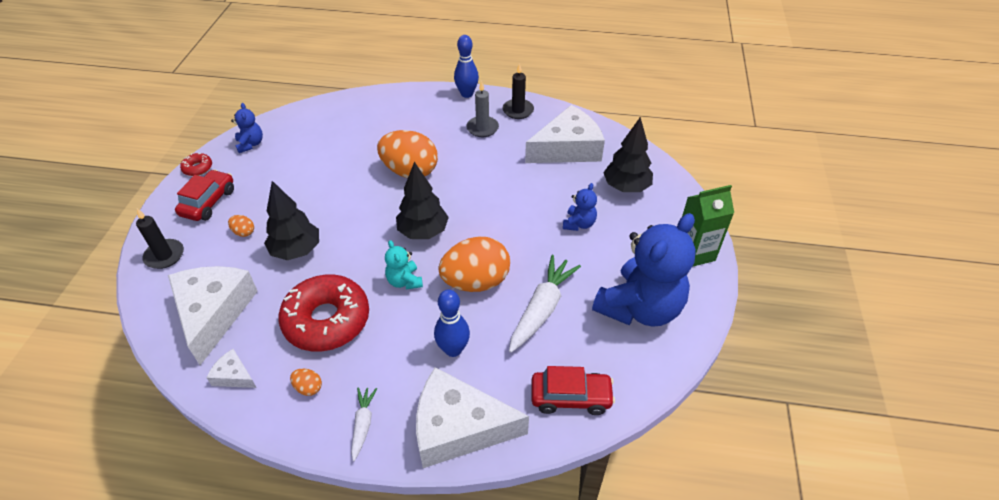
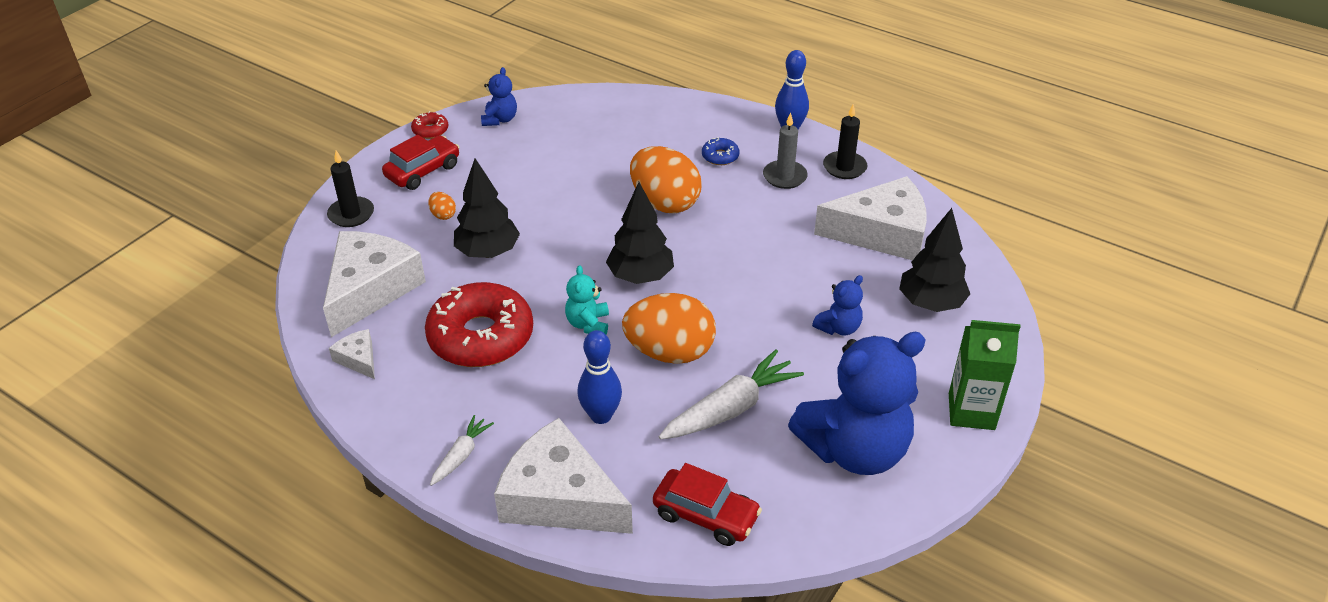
camera: 25 degrees right, 5 degrees down
orange egg [290,369,322,396] -> none
none -> blue donut [702,137,739,165]

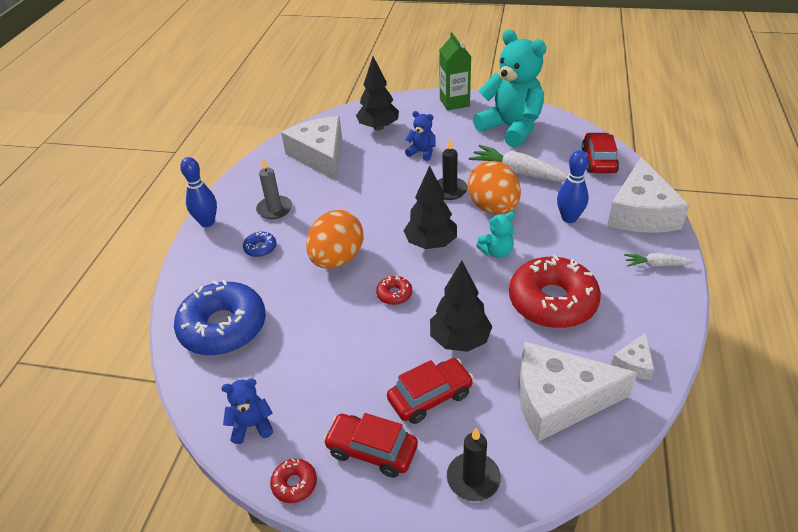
camera: 110 degrees left, 0 degrees up
orange egg [428,192,456,220] -> red car [387,358,474,424]
blue teddy bear [788,332,926,475] -> turquoise teddy bear [473,29,546,148]
black candle [823,104,868,179] -> black candle moved to [437,139,468,200]
none -> blue donut [174,280,266,355]
none -> red donut [376,275,412,305]

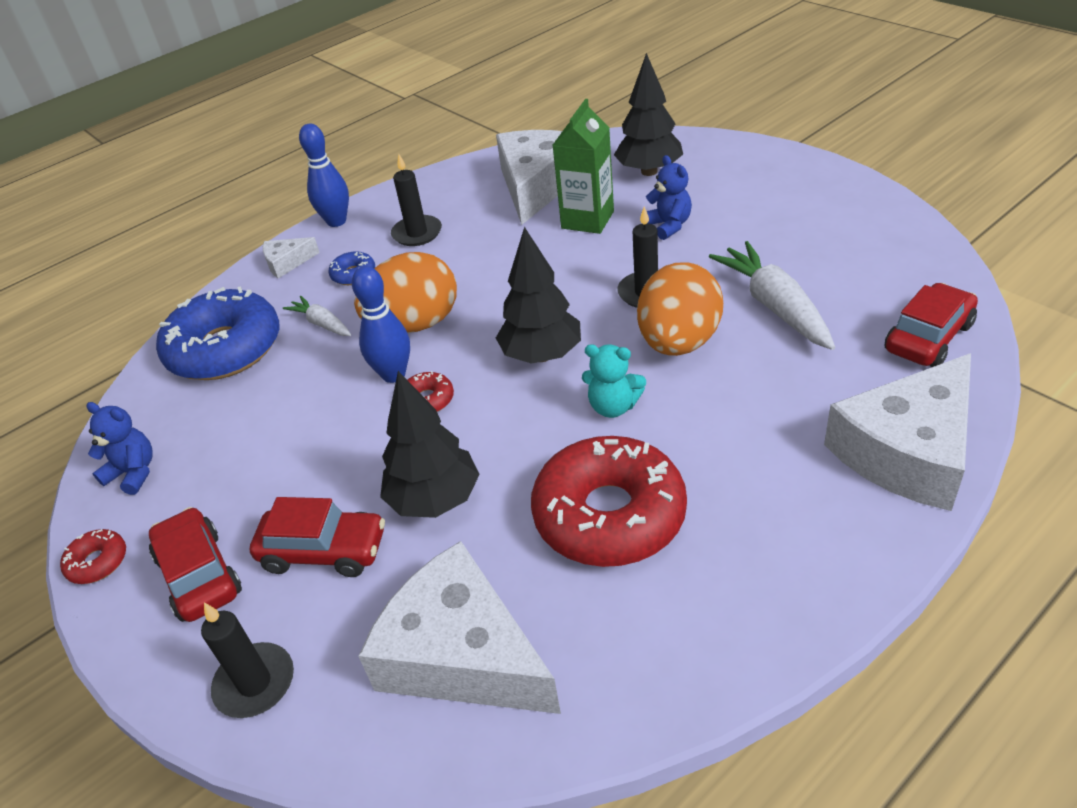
camera: 40 degrees right, 0 degrees up
grey candle [256,158,292,219] -> black candle [391,154,442,246]
green carton [439,32,471,110] -> green carton moved to [553,99,614,234]
turquoise teddy bear [473,29,546,148] -> none
blue bowling pin [557,150,589,223] -> blue bowling pin moved to [352,266,410,383]
white cheese [611,332,654,380] -> white cheese moved to [263,237,320,278]
white carrot [624,253,695,267] -> white carrot moved to [283,296,351,336]

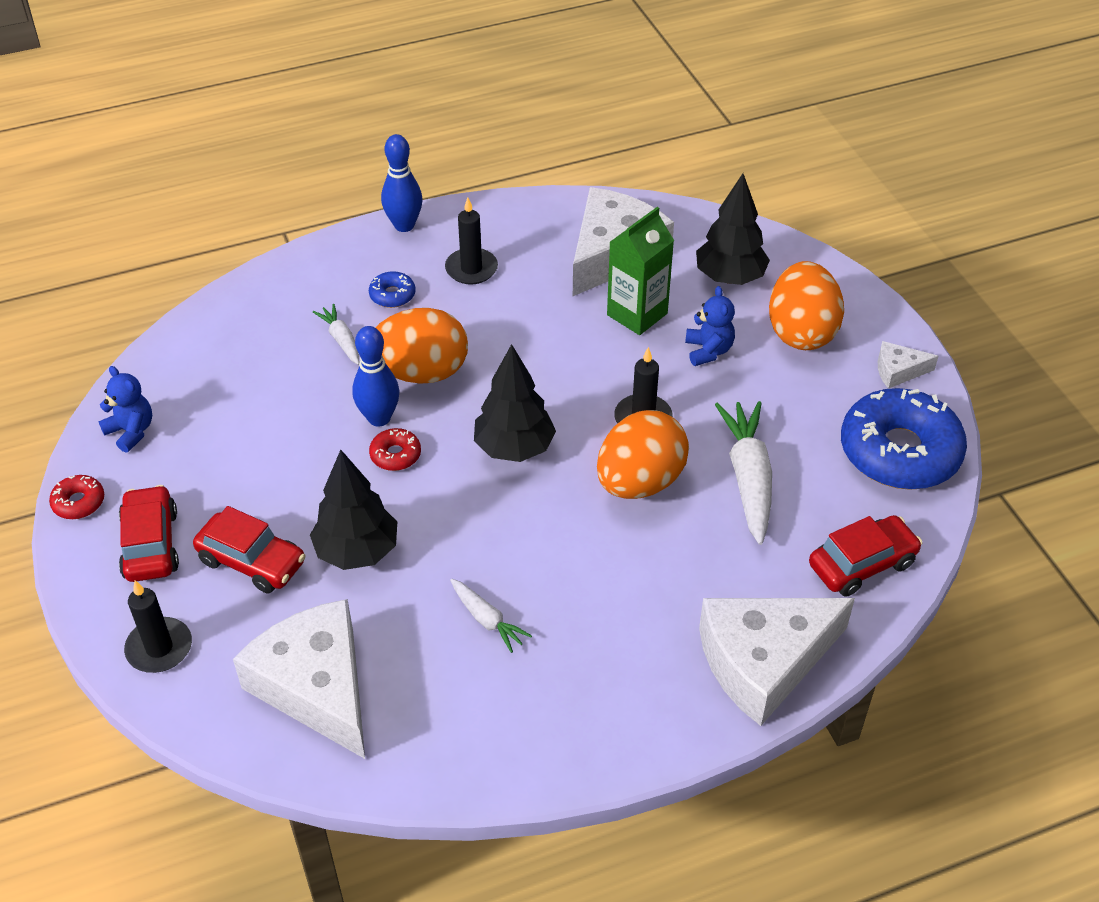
camera: 15 degrees right, 5 degrees up
blue donut [156,286,280,380] -> blue donut moved to [841,388,967,490]
white cheese [263,237,320,278] -> white cheese moved to [878,341,939,389]
red donut [531,436,687,567] -> white carrot [450,579,532,653]
turquoise teddy bear [582,344,646,418] -> none
none -> orange egg [769,261,844,350]

